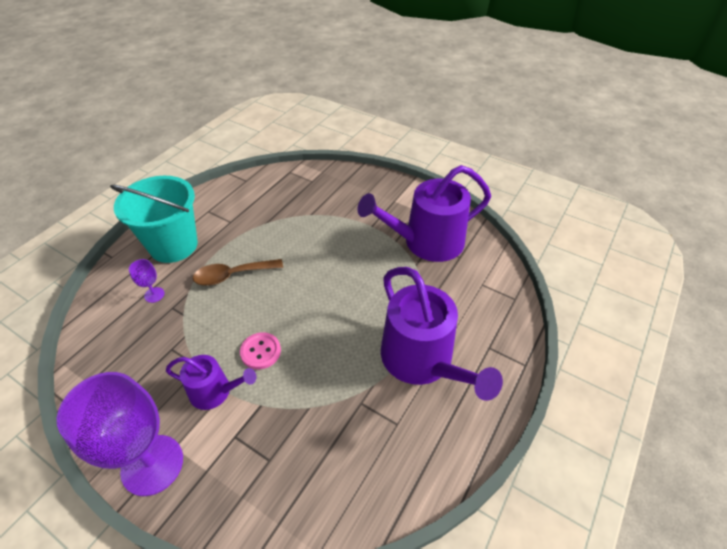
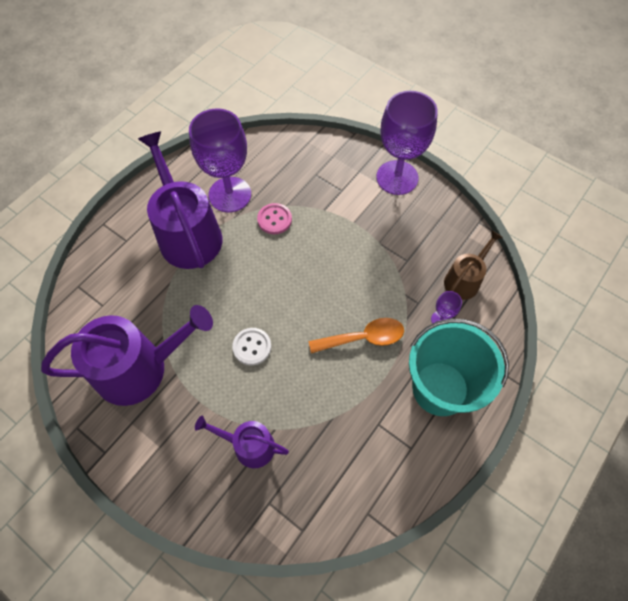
camera: 175 degrees left, 15 degrees up
purple watering can [166,355,256,410] -> purple watering can moved to [195,416,289,468]
brown spoon [193,259,283,286] -> orange spoon [309,318,404,353]
pink button [240,332,281,369] -> pink button moved to [257,203,292,234]
none -> purple goblet [189,108,251,212]
none -> white button [232,328,271,365]
none -> brown watering can [444,230,503,300]

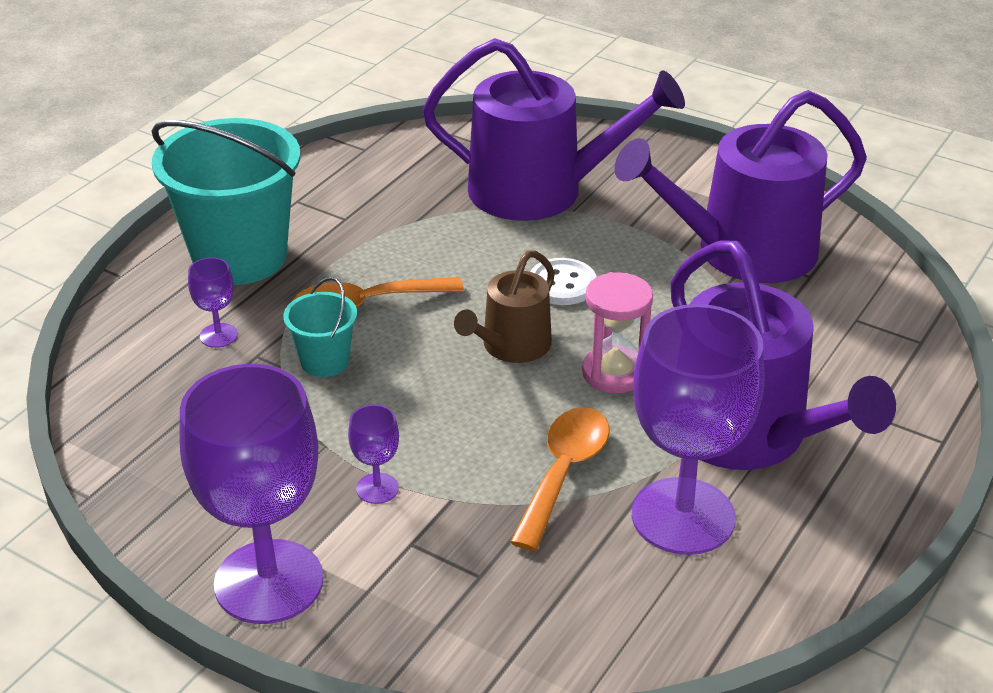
camera: 175 degrees right, 25 degrees down
purple watering can [195,416,289,468] -> purple watering can [422,38,685,221], size x1.86
pink button [257,203,292,234] -> orange spoon [510,407,610,551]
brown watering can [444,230,503,300] -> brown watering can moved to [454,250,555,363]
none -> turquoise bucket [283,277,357,377]
none -> purple goblet [348,405,399,504]
none -> pink hourglass [582,272,653,393]

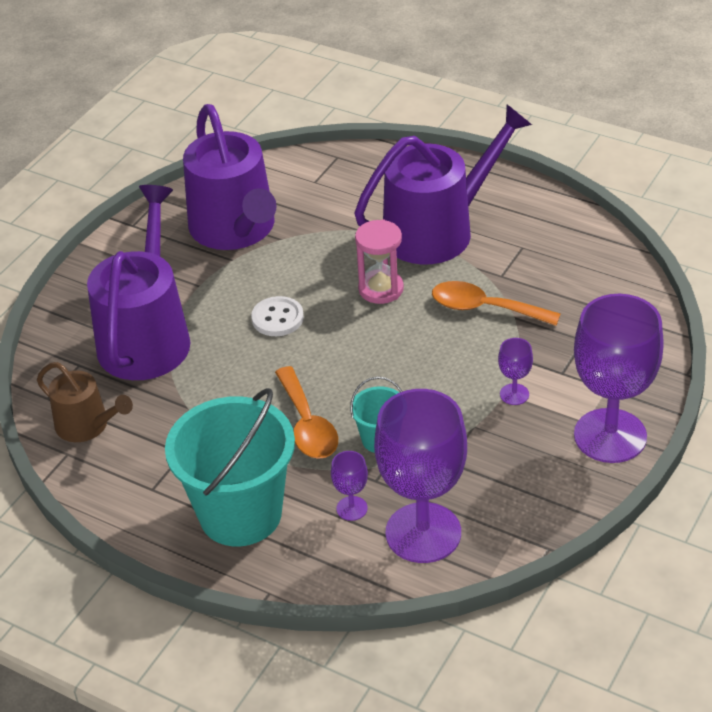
camera: 90 degrees left, 5 degrees up
brown watering can [454,250,555,363] -> brown watering can moved to [37,362,133,442]
purple goblet [632,304,764,555] -> purple goblet moved to [374,389,467,563]

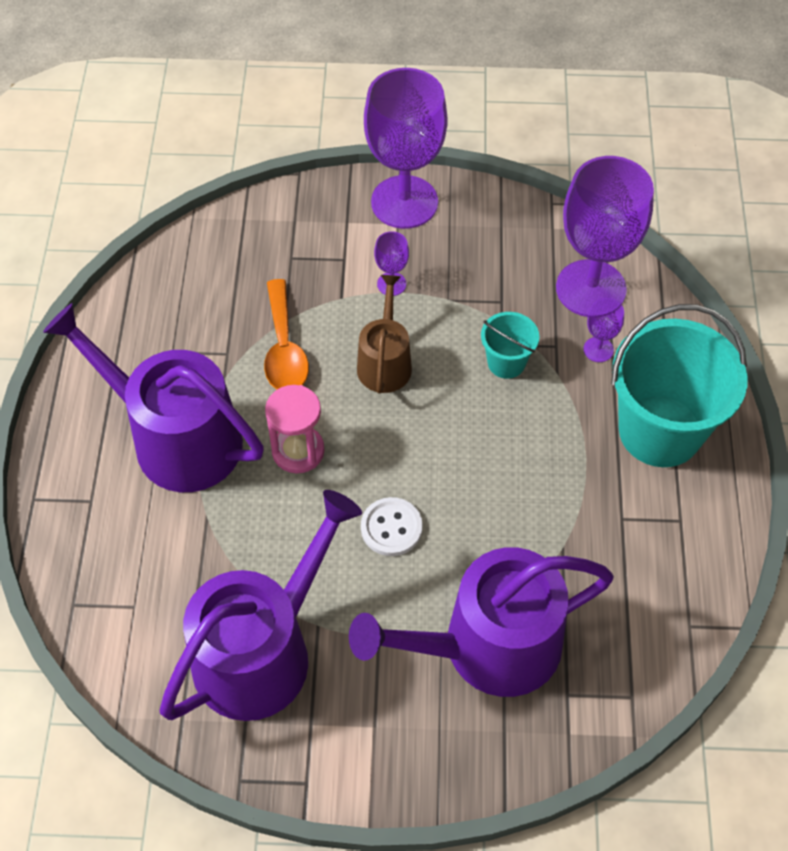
camera: 120 degrees left, 15 degrees up
brown watering can [37,362,133,442] -> brown watering can moved to [357,275,412,394]
orange spoon [275,366,338,459] -> none

